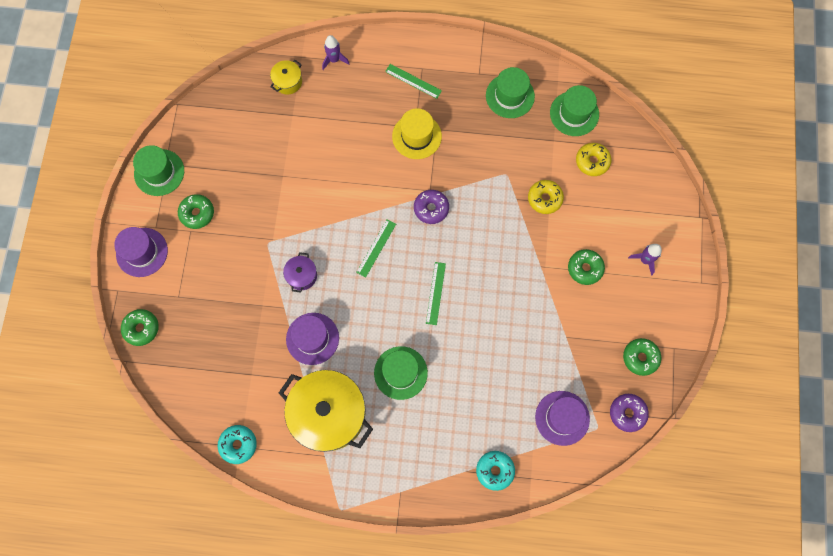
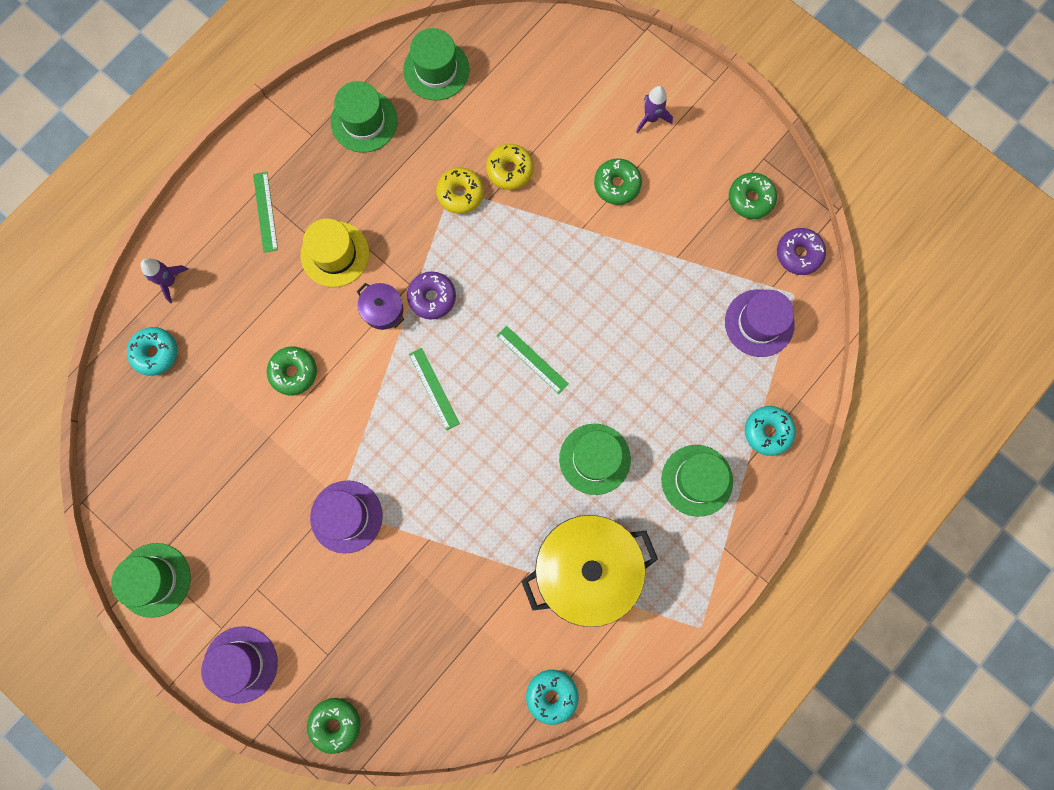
camera: 55 degrees left, 5 degrees up
green donut [178,194,214,229] -> green donut moved to [267,347,317,395]
yellow pot [270,60,302,95] -> turquoise donut [127,327,178,376]
purple pot [283,252,317,293] -> purple pot moved to [357,283,404,330]
purple hat [286,313,339,365] -> purple hat moved to [310,480,383,554]
green ruler [385,64,442,99] -> green ruler turned 75 degrees counterclockwise [253,172,278,253]
yellow donut [576,143,611,176] -> yellow donut moved to [436,168,484,214]
none -> green hat [661,445,733,517]

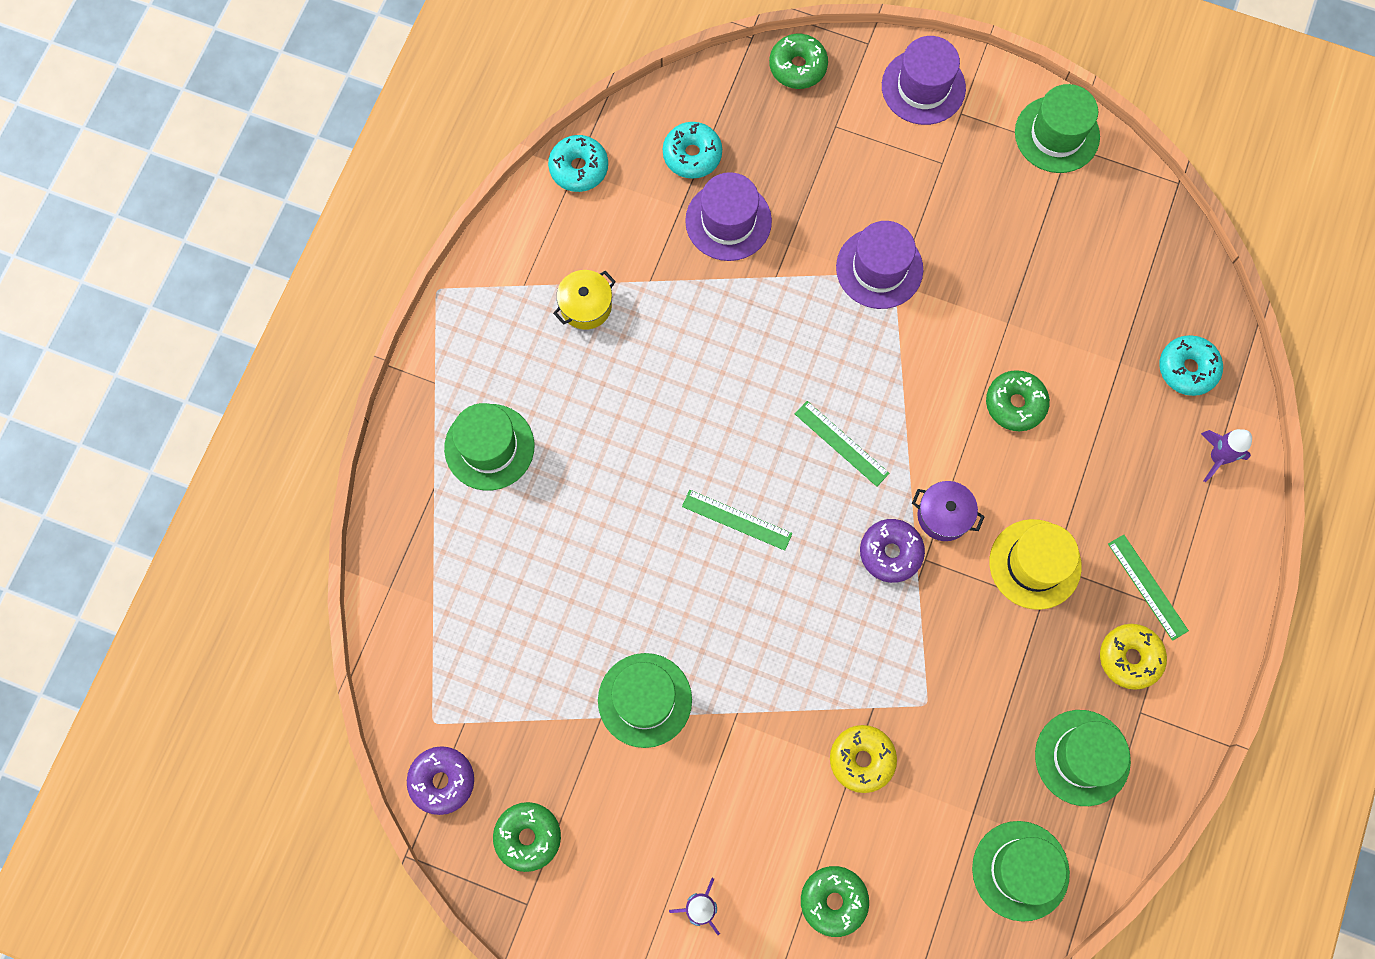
camera: 160 degrees right, 5 degrees down
yellow donut [436,168,484,214] -> yellow donut moved to [1100,624,1167,690]
yellow pot [521,515,658,627] -> yellow pot [553,270,616,330], size x0.44
green hat [559,424,631,495] -> green hat moved to [598,653,692,748]
green donut [594,158,642,205] -> green donut moved to [801,866,869,937]
purple hat [725,289,795,357] -> purple hat moved to [685,172,772,261]
turquoise donut [745,406,796,456] -> turquoise donut moved to [663,122,722,179]

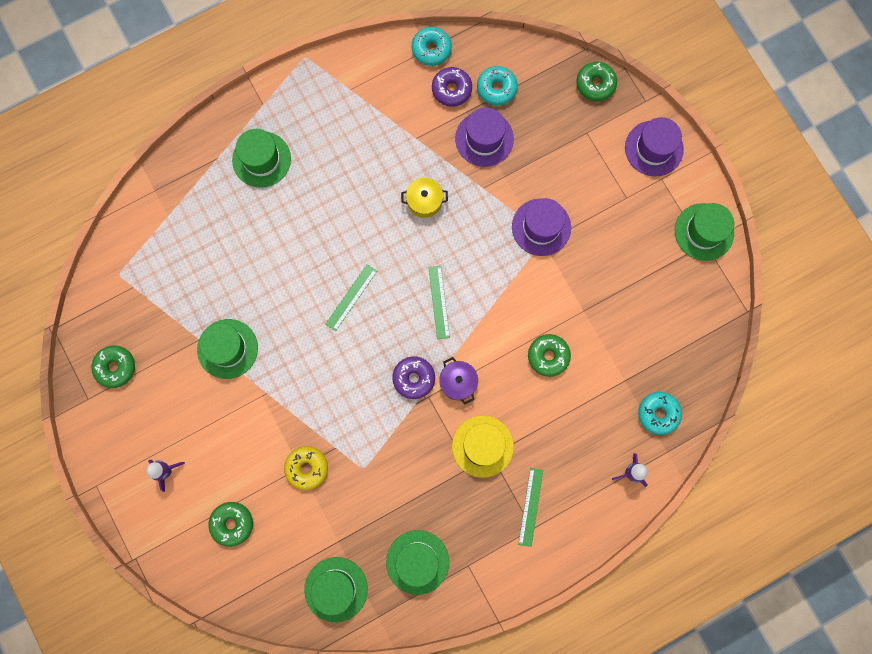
camera: 40 degrees right, 5 degrees up
purple donut [407,746,474,815] -> purple donut moved to [432,67,472,107]
yellow pot [553,270,616,330] -> yellow pot moved to [401,178,448,218]
green ruler [682,490,792,551] -> green ruler turned 60 degrees clockwise [325,264,377,331]
yellow donut [1100,624,1167,690] -> none

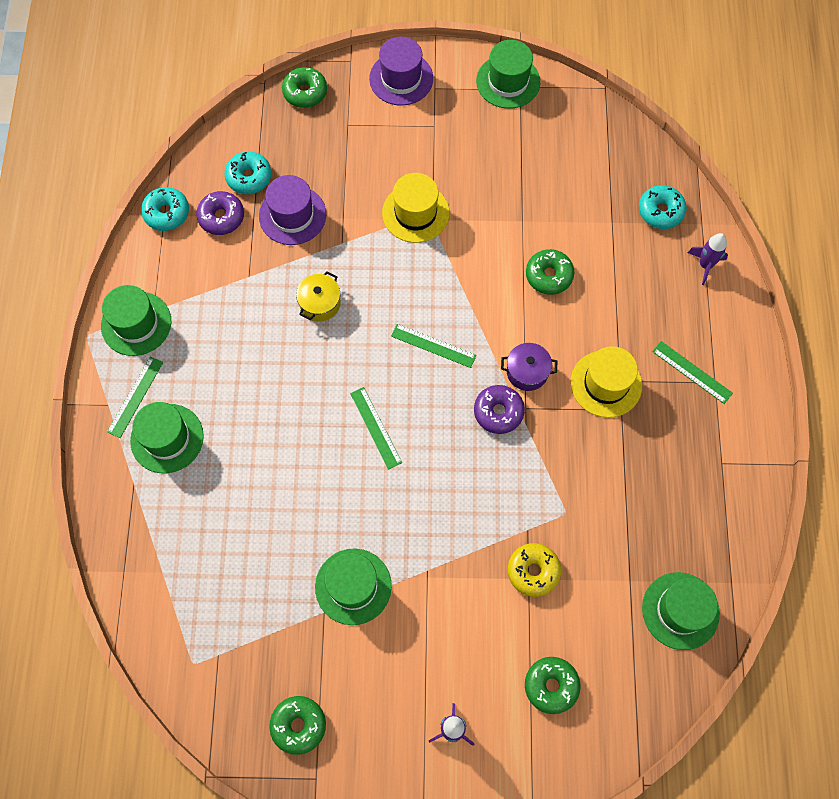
camera: 60 degrees left, 10 degrees down
green hat [386,530,449,595] -> green hat moved to [101,285,171,356]
purple hat [512,198,571,256] -> yellow hat [382,173,449,243]
none -> green ruler [107,357,163,438]

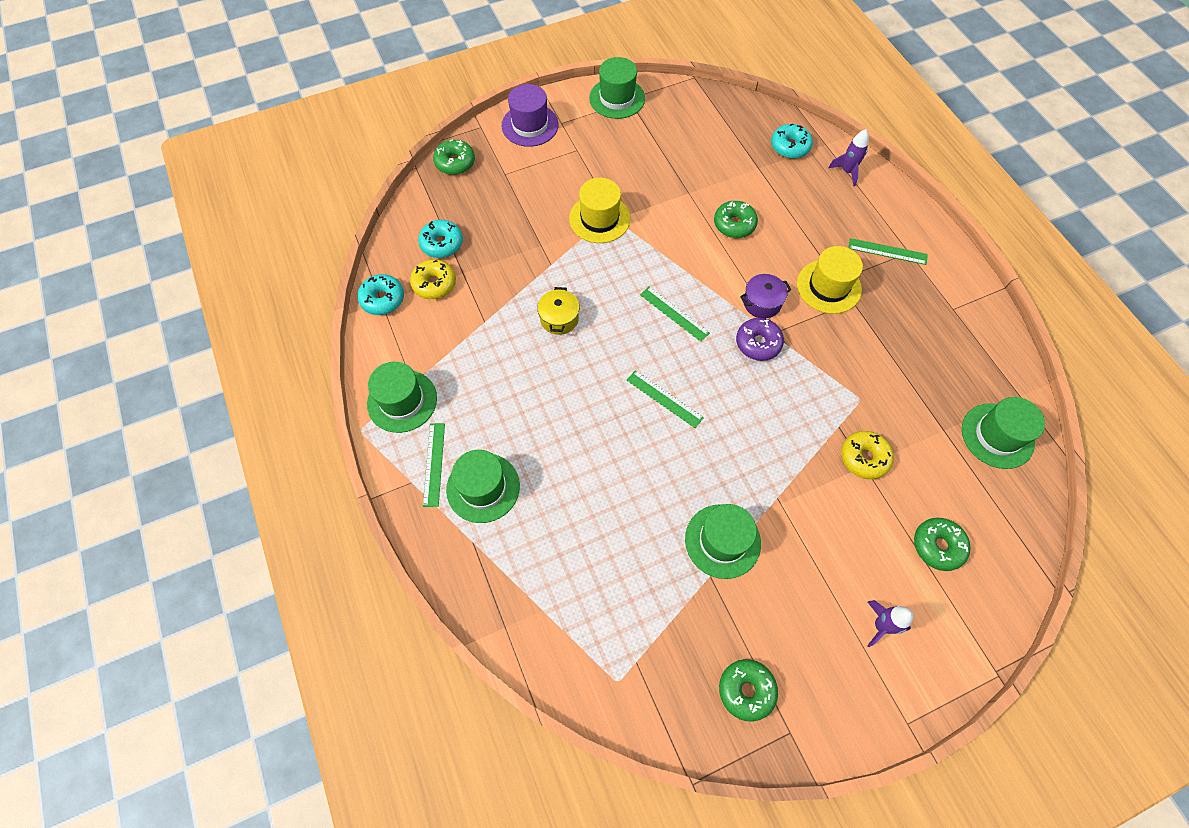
camera: 25 degrees left, 5 degrees down
purple donut [196,191,244,235] -> yellow donut [410,259,456,299]
purple hat [259,175,326,245] -> none
green ruler [391,324,477,368] -> green ruler turned 45 degrees clockwise [640,287,710,342]

